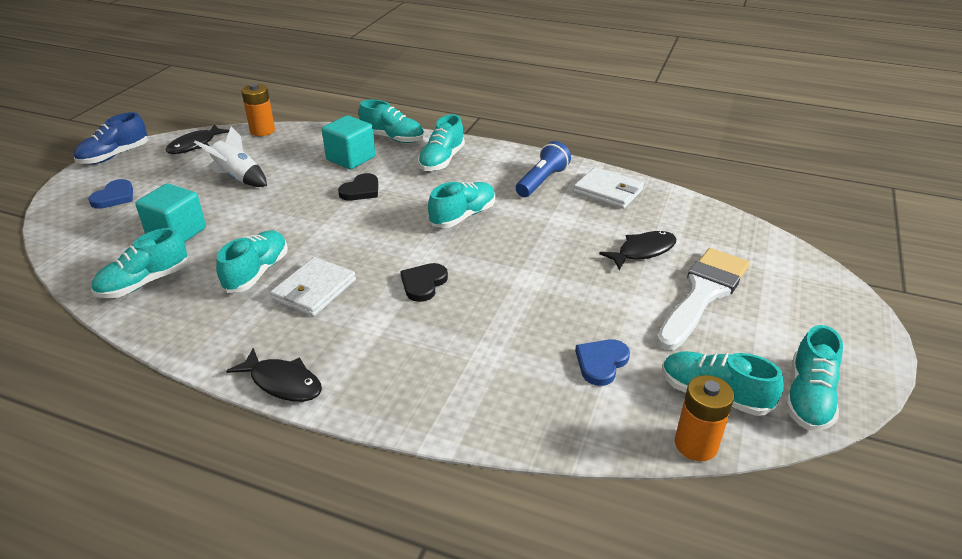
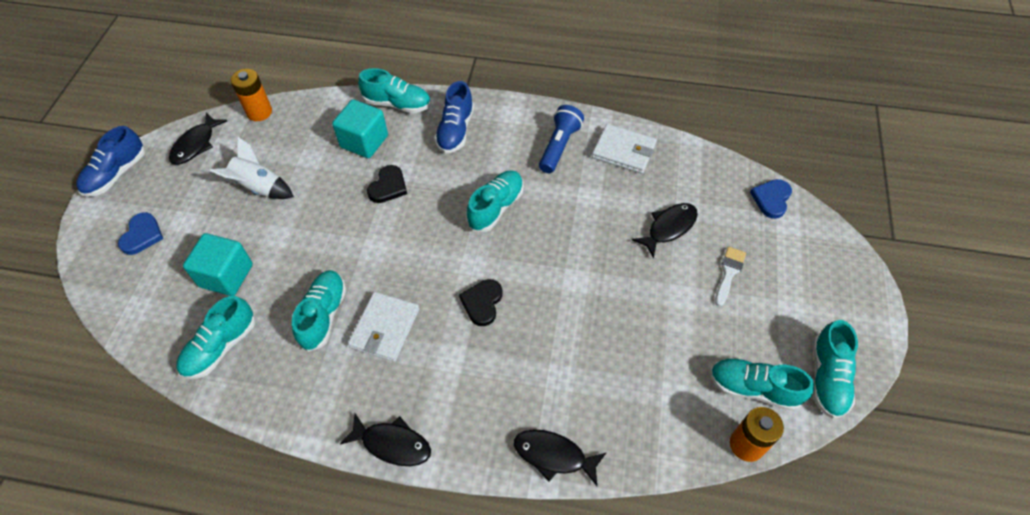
camera: 10 degrees left, 20 degrees up
turquoise shoe [418,114,465,171] -> blue shoe [434,81,474,154]
blue heart [575,339,630,386] -> blue heart moved to [750,179,792,219]
white brush [657,248,750,350] -> white brush [715,247,746,306], size x0.47
none -> black fish [514,429,606,486]

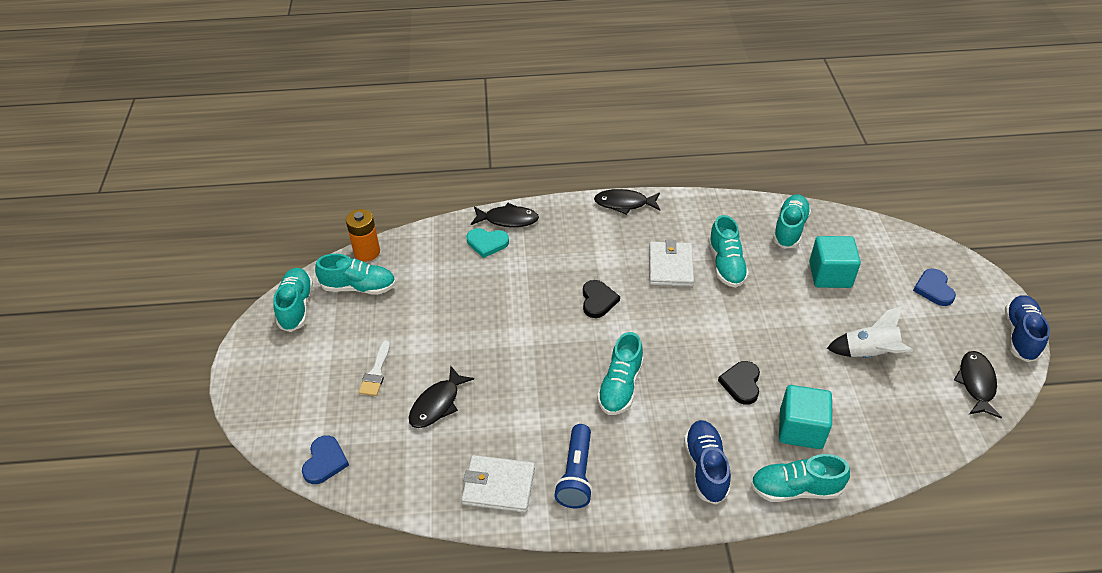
camera: 165 degrees right, 10 degrees down
orange battery [231,69,272,121] -> none
none -> turquoise heart [467,228,509,258]

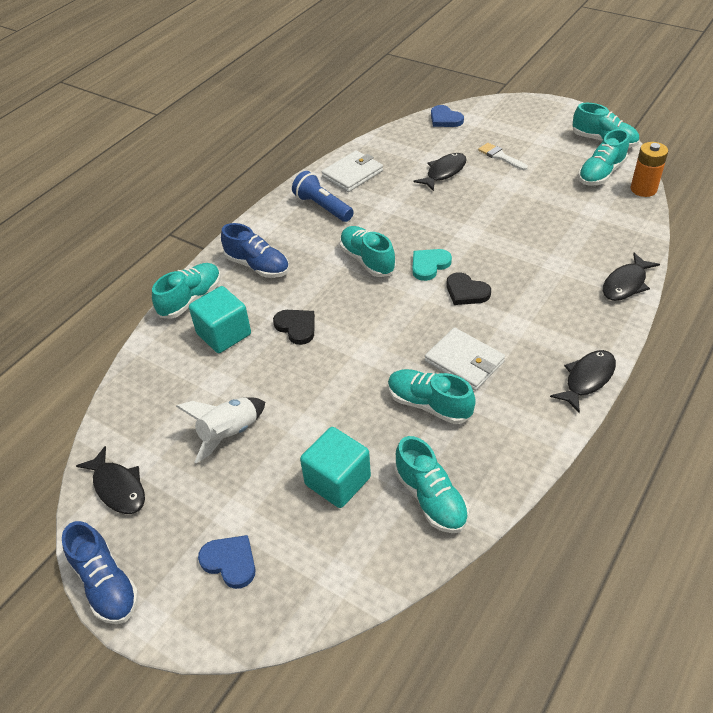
camera: 130 degrees right, 0 degrees up
black fish [409,365,474,428] -> black fish turned 60 degrees clockwise [414,153,467,191]
turquoise heart [467,228,509,258] -> turquoise heart moved to [412,249,452,281]

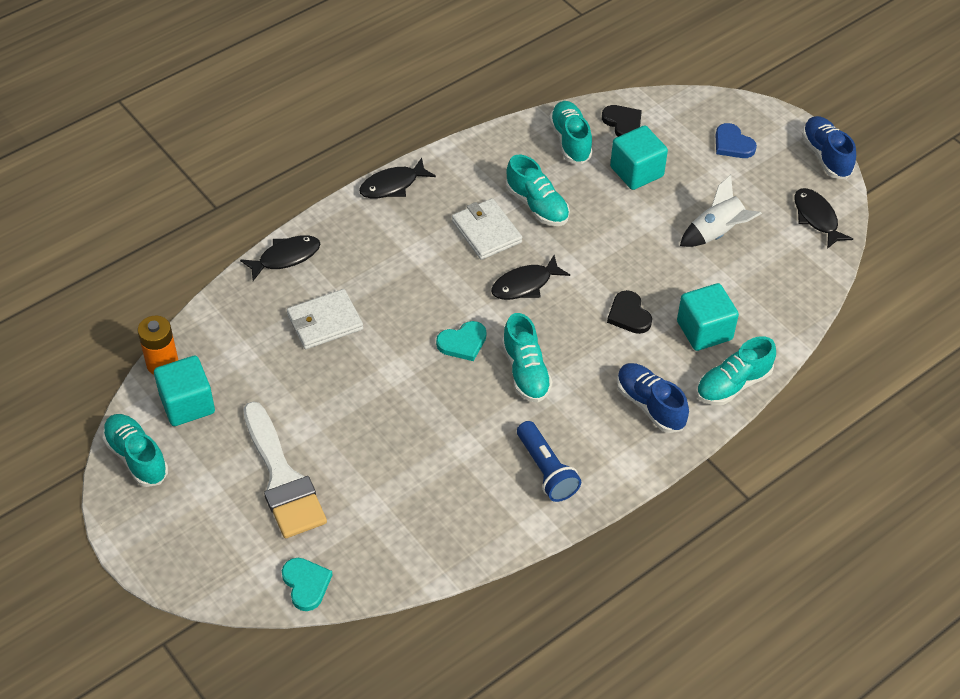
camera: 165 degrees left, 5 degrees up
white wallet [321,150,383,192] -> white wallet moved to [287,289,363,349]
black fish [414,153,467,191] -> black fish moved to [491,255,570,300]
blue heart [431,105,464,127] -> turquoise heart [282,558,333,611]
black heart [447,272,491,305] -> black heart moved to [602,105,642,137]
white brush [478,143,528,170] -> white brush [243,401,327,538], size x2.11
turquoise shoe [578,129,629,186] -> turquoise cube [154,356,215,426]

